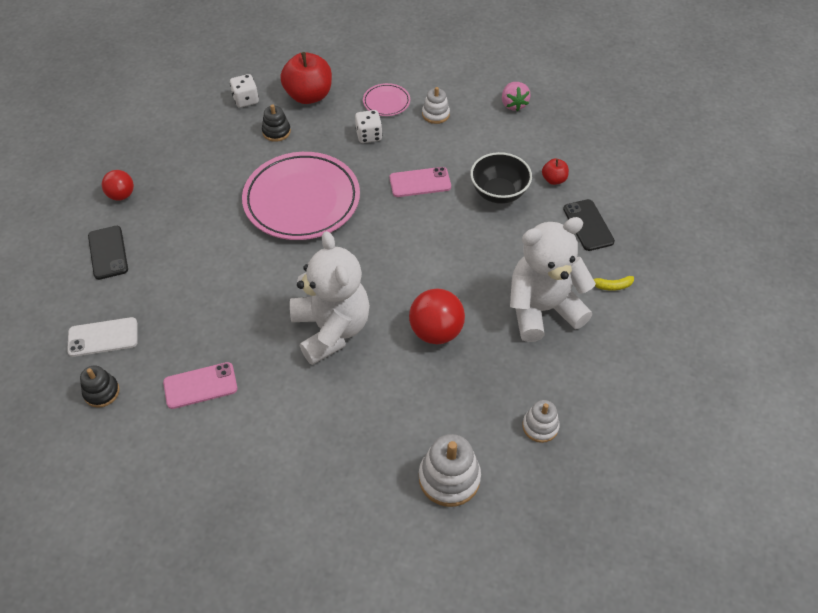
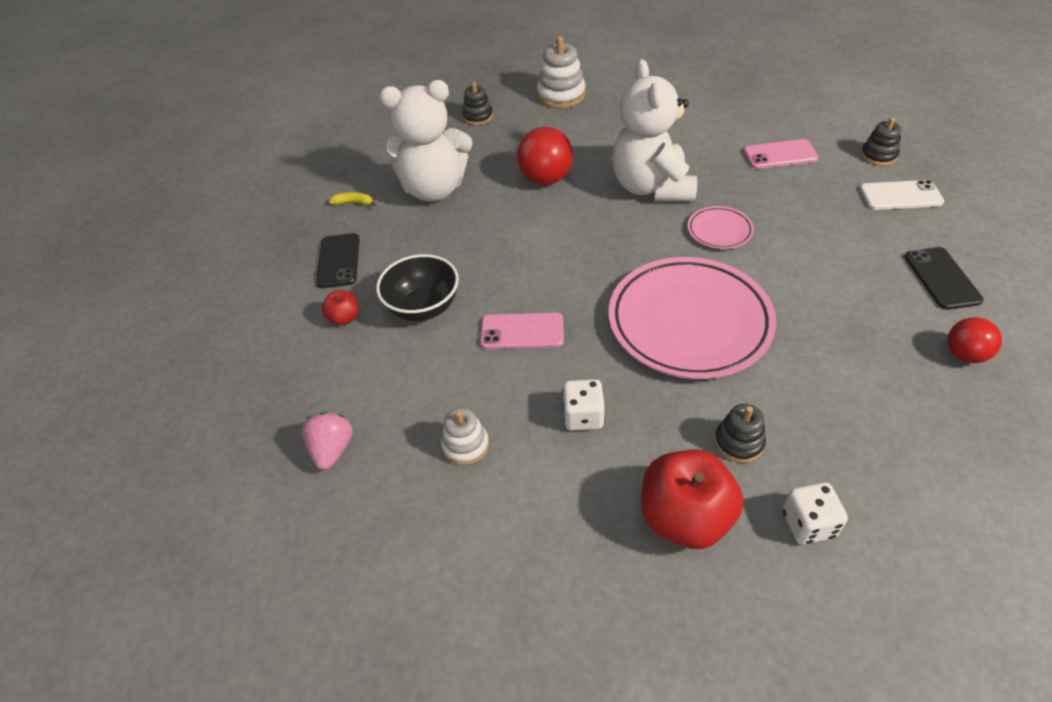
camera: 165 degrees left, 5 degrees down
pink plate [363,83,410,116] -> pink plate moved to [687,206,754,249]
white stacking toy [522,400,560,443] -> black stacking toy [462,82,493,125]

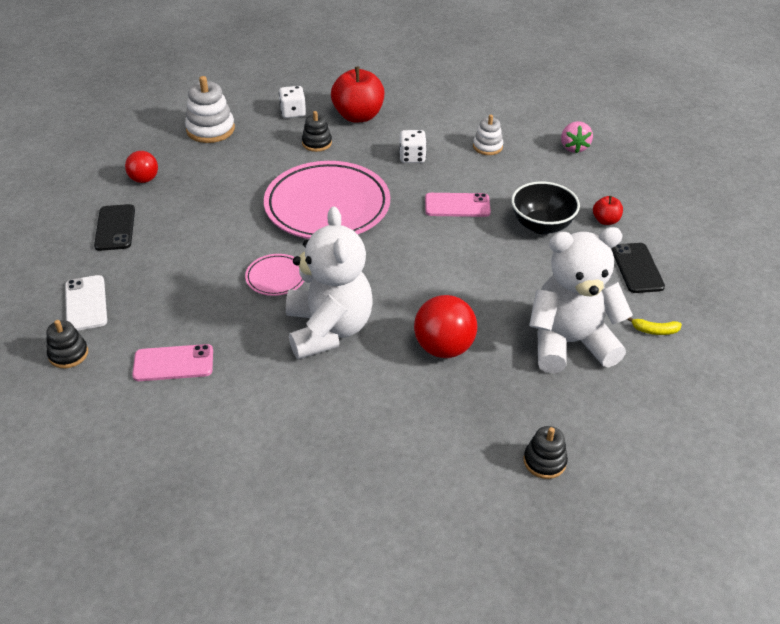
camera: 175 degrees right, 5 degrees down
white stacking toy [537,36,586,108] -> white stacking toy moved to [185,76,235,143]
white phone [860,180,944,210] -> white phone turned 75 degrees clockwise [65,275,107,331]

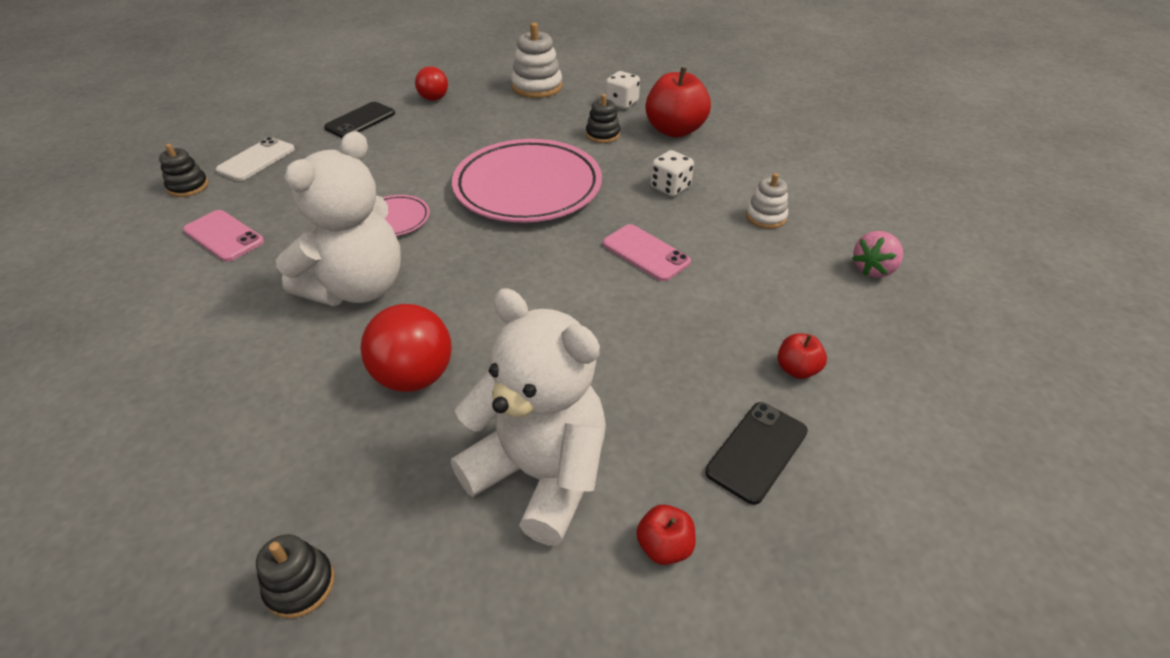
camera: 45 degrees right, 0 degrees up
black bowl [511,181,580,234] -> none
yellow banana [627,317,682,335] -> red apple [636,505,696,565]

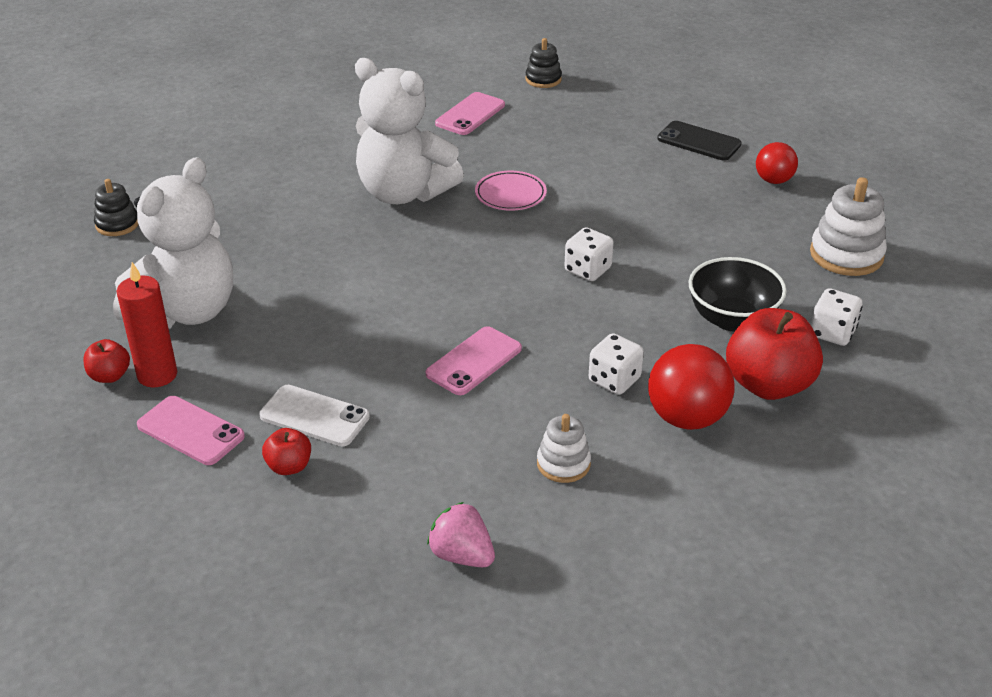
camera: 85 degrees right, 5 degrees down
white phone [216,137,295,181] -> white phone moved to [259,385,370,446]
red ball [360,304,452,392] -> red ball moved to [648,344,735,430]
pink plate [452,139,602,222] -> white dice [564,227,614,281]
black stacking toy [586,94,620,143] -> black bowl [689,257,787,331]
black phone [705,402,808,505] -> pink phone [137,396,245,465]
none -> red candle [117,262,177,387]

